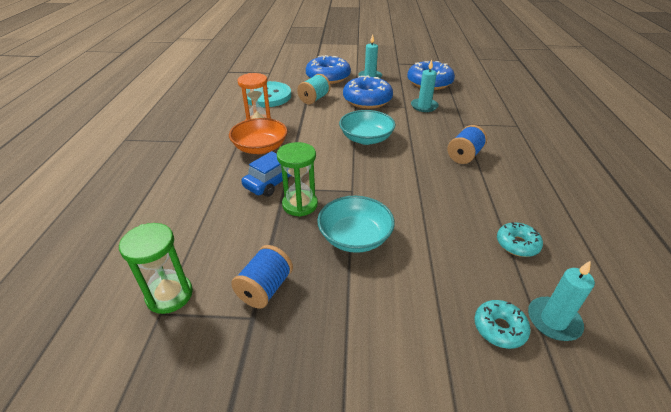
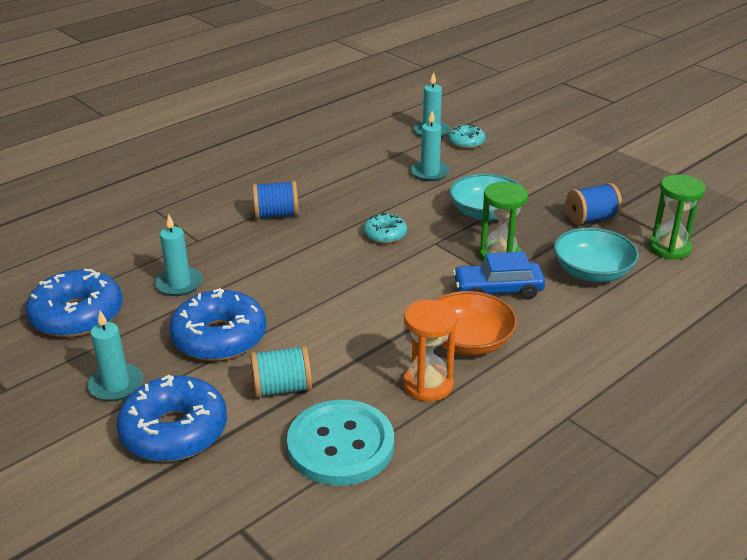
camera: 135 degrees left, 5 degrees down
turquoise bowl [339,110,396,145] -> turquoise bowl moved to [554,228,639,282]
turquoise donut [497,222,543,257] -> turquoise donut moved to [363,213,407,244]
none -> turquoise candle [410,111,450,181]

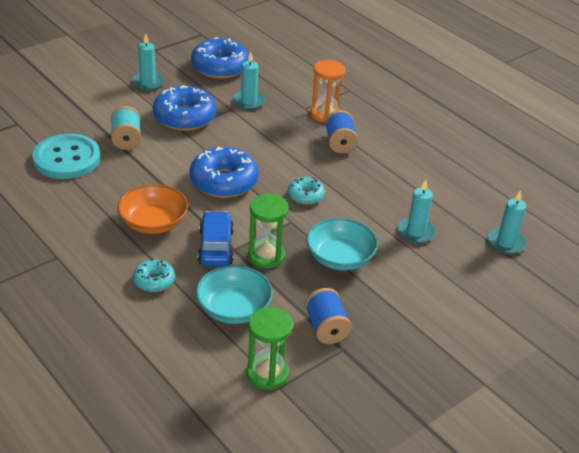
camera: 90 degrees right, 5 degrees up
blue donut [116,375,227,462] -> blue donut moved to [190,147,259,198]
orange hourglass [403,300,457,402] -> orange hourglass moved to [310,60,345,123]
turquoise donut [448,124,486,149] -> turquoise donut moved to [133,259,175,292]

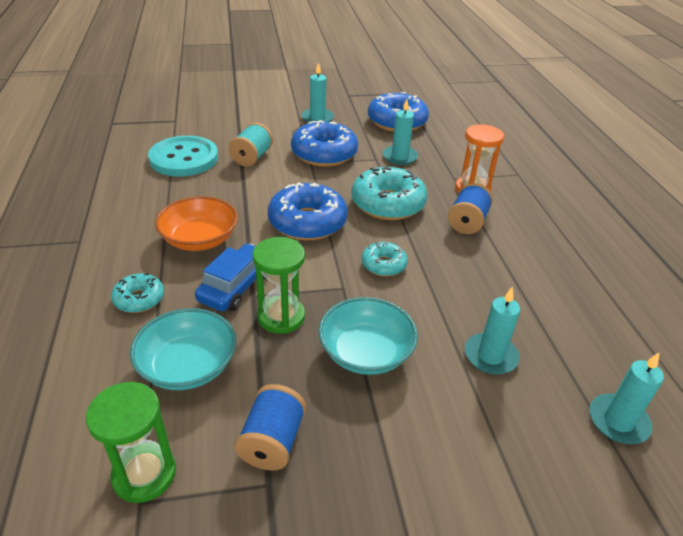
camera: 30 degrees right, 0 degrees up
none -> turquoise donut [351,167,427,220]

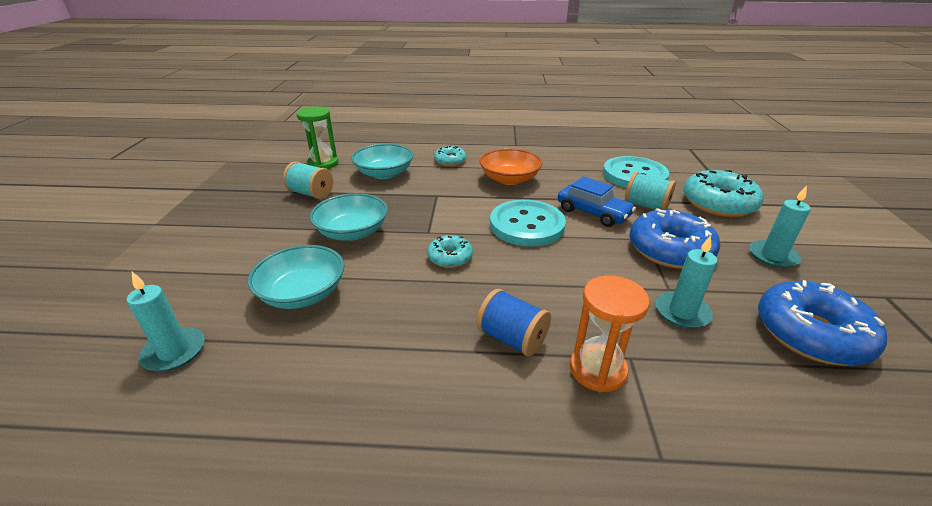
camera: 105 degrees right, 5 degrees down
blue car [195,243,266,312] -> blue car moved to [558,176,636,227]
blue spool [235,384,306,471] -> turquoise spool [283,161,333,199]
green hourglass [253,237,305,334] -> none
blue donut [268,183,348,240] -> turquoise button [490,200,566,247]
turquoise donut [351,167,427,220] -> turquoise donut moved to [683,170,764,217]
turquoise candle [465,287,520,375] -> turquoise bowl [248,245,344,309]

